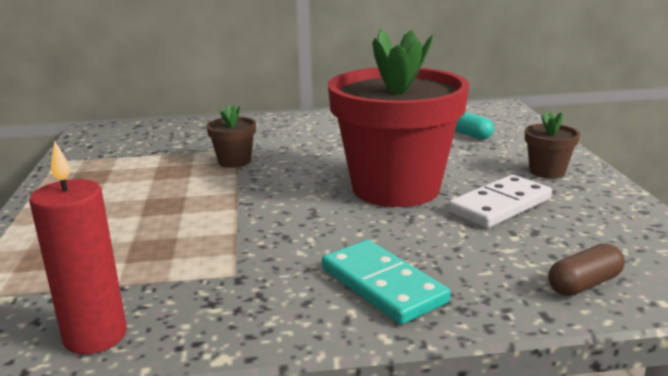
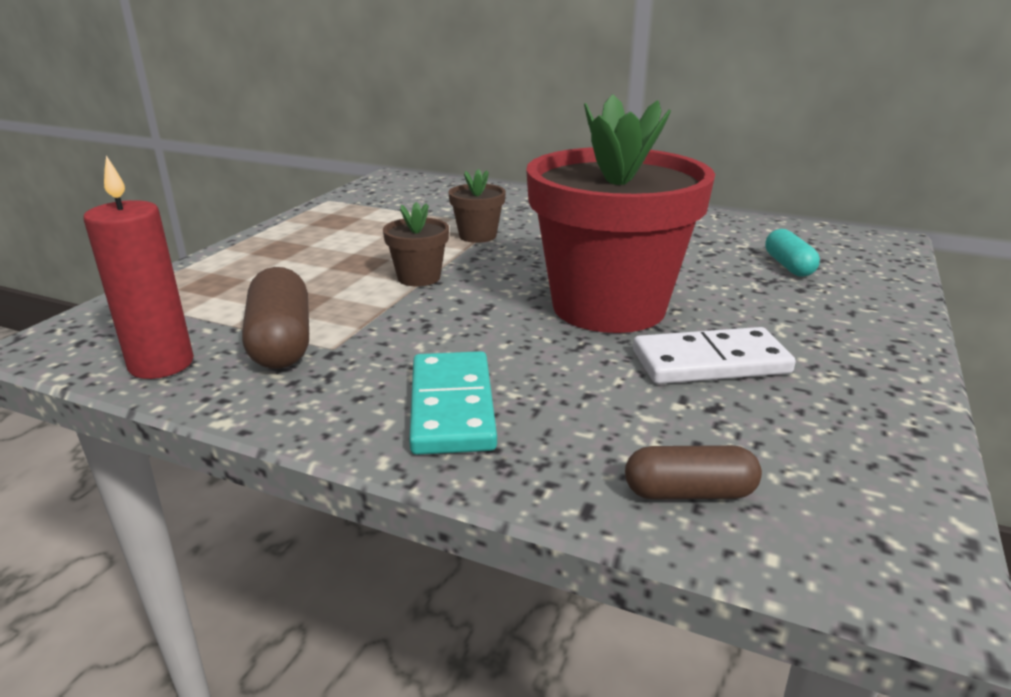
camera: 30 degrees right, 5 degrees up
brown flower pot [525,112,580,178] -> brown flower pot moved to [383,202,449,287]
none -> brown capsule [242,267,309,369]

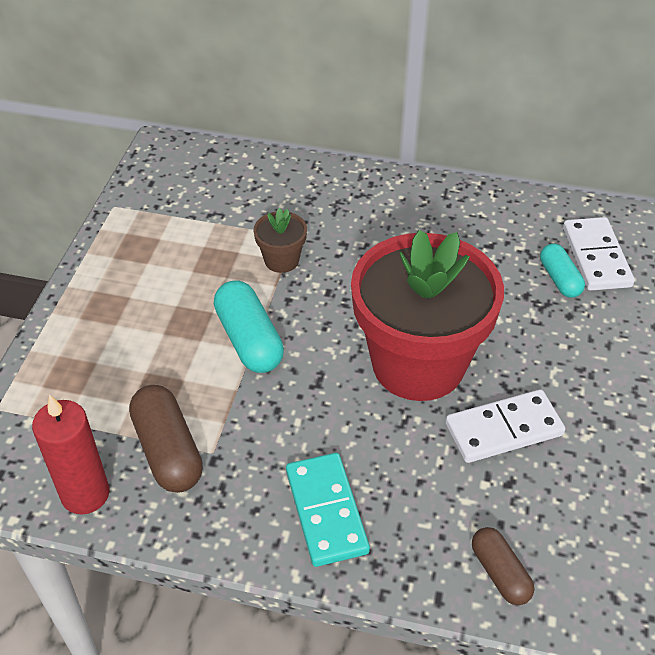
camera: 10 degrees left, 20 degrees up
brown flower pot [383,202,449,287] -> turquoise capsule [214,280,284,373]
brown capsule [625,445,762,500] -> brown capsule turned 75 degrees clockwise [472,527,534,605]
none -> white domino [563,217,635,291]

